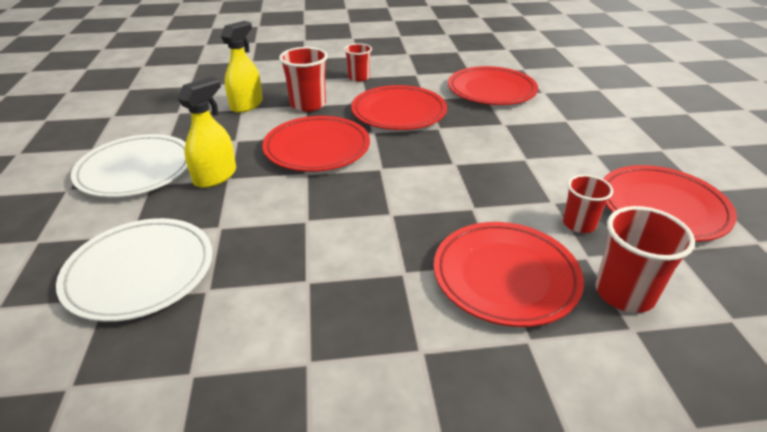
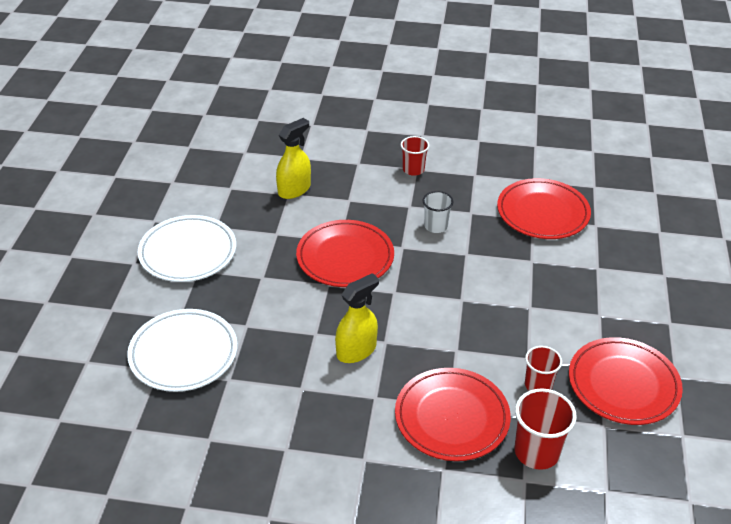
camera: 15 degrees right, 5 degrees up
yellow spray bottle [177,77,236,188] -> yellow spray bottle moved to [335,273,379,363]
red cup [279,47,328,112] -> none
red plate [351,85,447,130] -> white cup [423,191,453,233]

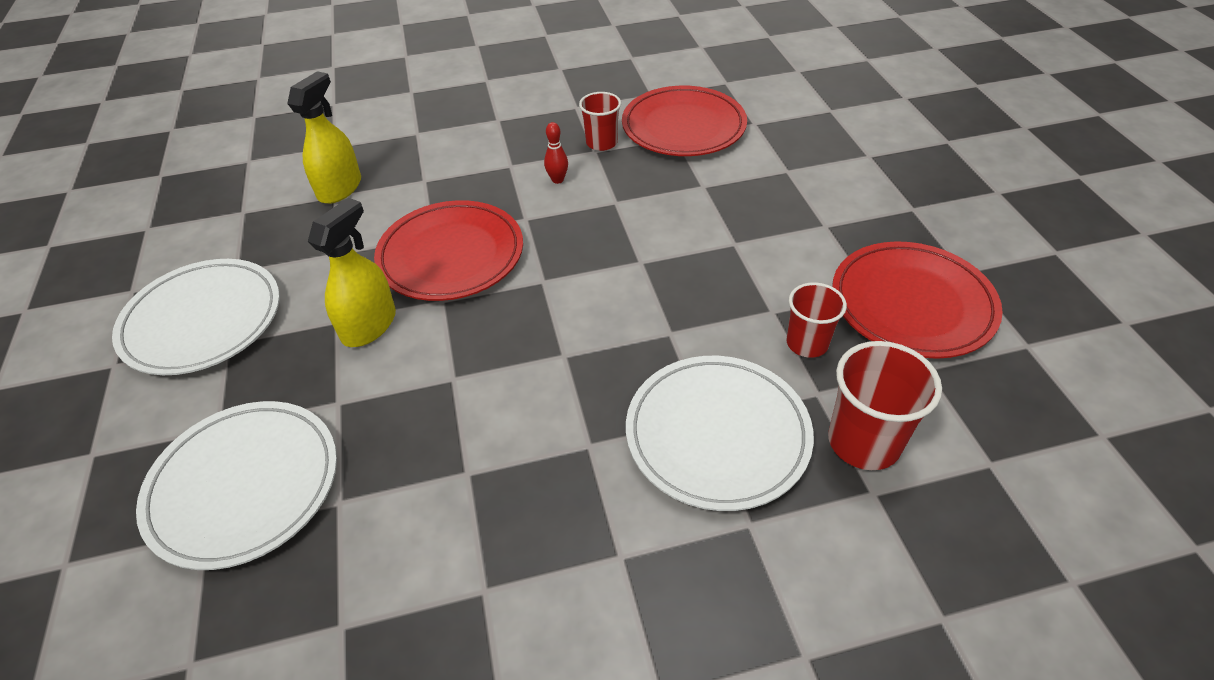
camera: 20 degrees left, 5 degrees up
yellow spray bottle [335,273,379,363] -> yellow spray bottle moved to [308,198,396,347]
red plate [395,368,511,461] -> white plate [626,356,814,511]
red cup [401,136,429,176] -> red cup moved to [579,92,621,151]
white cup [423,191,453,233] -> red bowling pin [544,122,568,184]

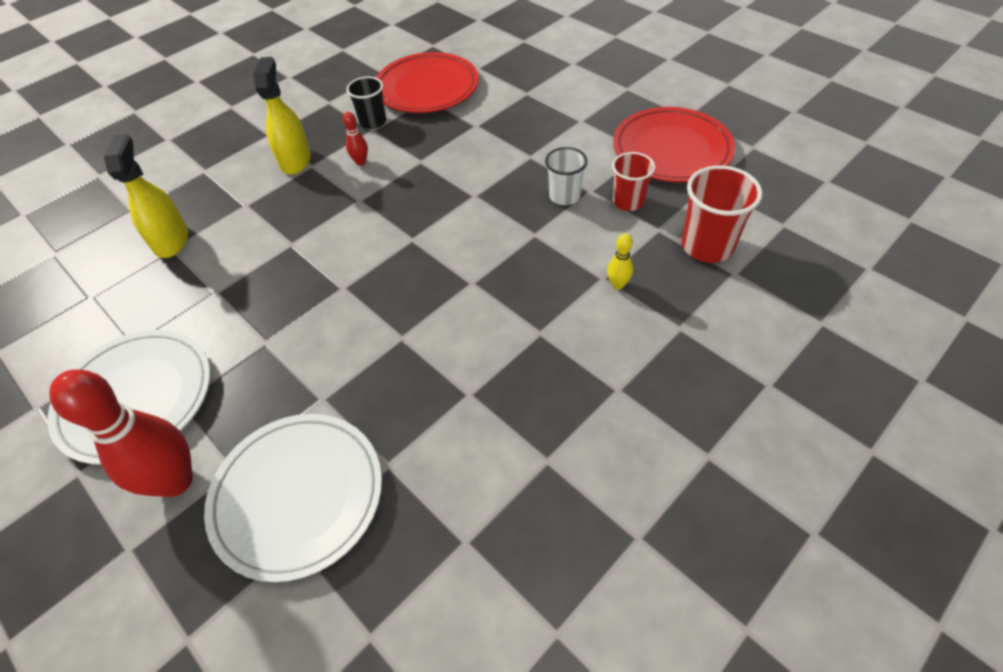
camera: 30 degrees left, 5 degrees up
yellow spray bottle [308,198,396,347] -> yellow spray bottle moved to [253,57,311,175]
red plate [374,200,523,301] -> none
red cup [579,92,621,151] -> black cup [346,77,386,129]
white plate [626,356,814,511] -> yellow bowling pin [607,233,633,289]
none -> red bowling pin [49,369,193,497]
none -> white cup [545,147,588,205]

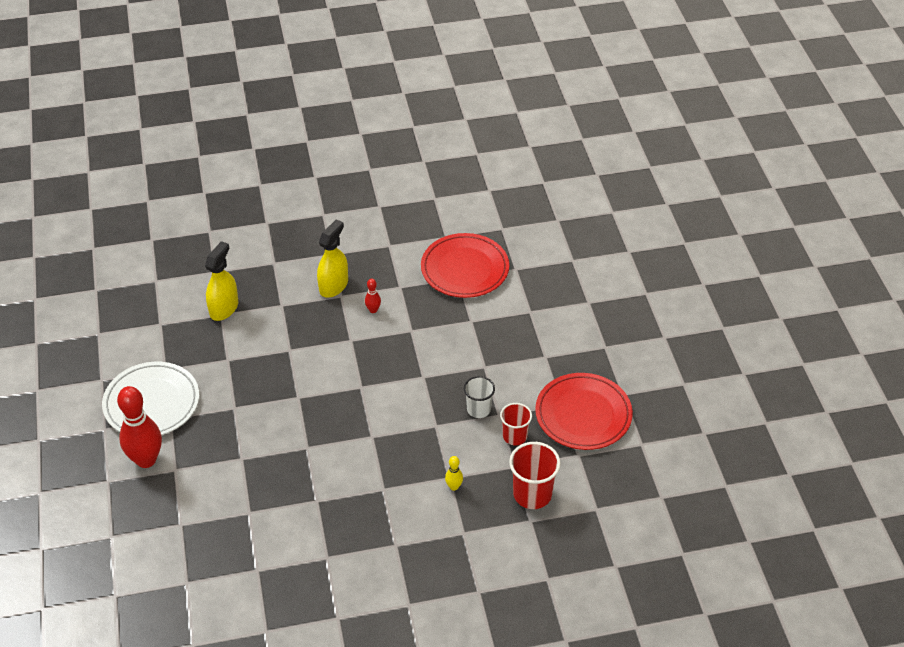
camera: 30 degrees right, 5 degrees down
white plate [204,414,382,582] -> none
black cup [346,77,386,129] -> none

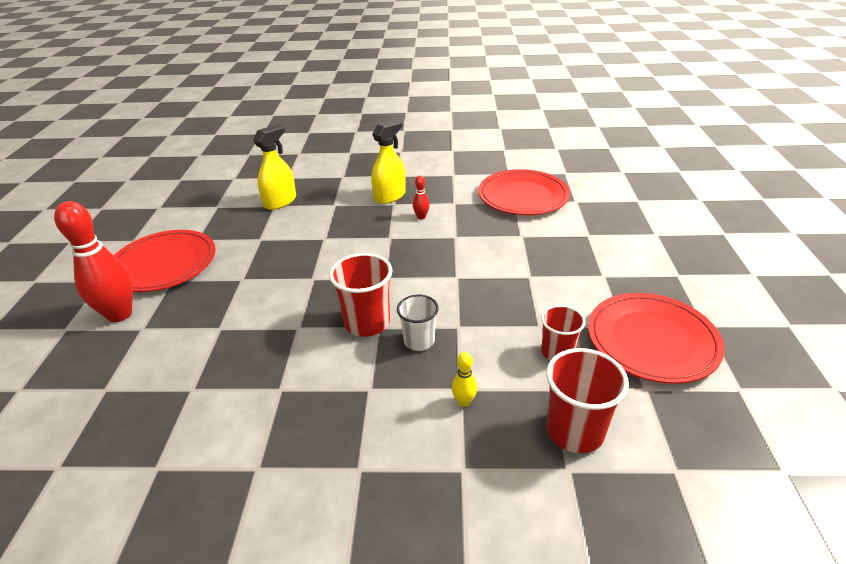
camera: 15 degrees right, 10 degrees down
white plate [102,362,199,435] -> red plate [114,230,216,292]
white cup [464,376,495,418] -> white cup moved to [397,295,439,351]
none -> red cup [329,253,393,337]

